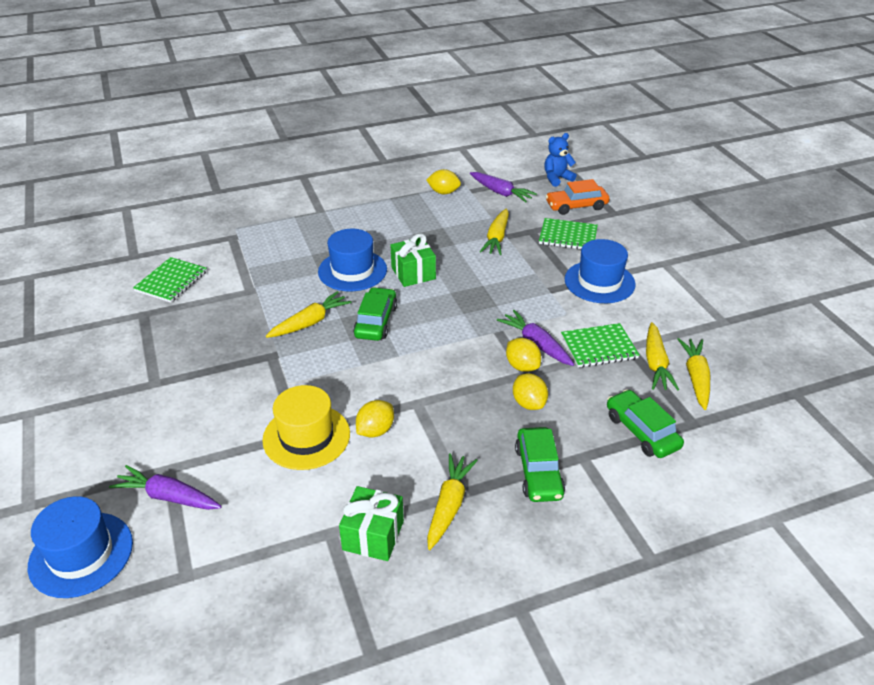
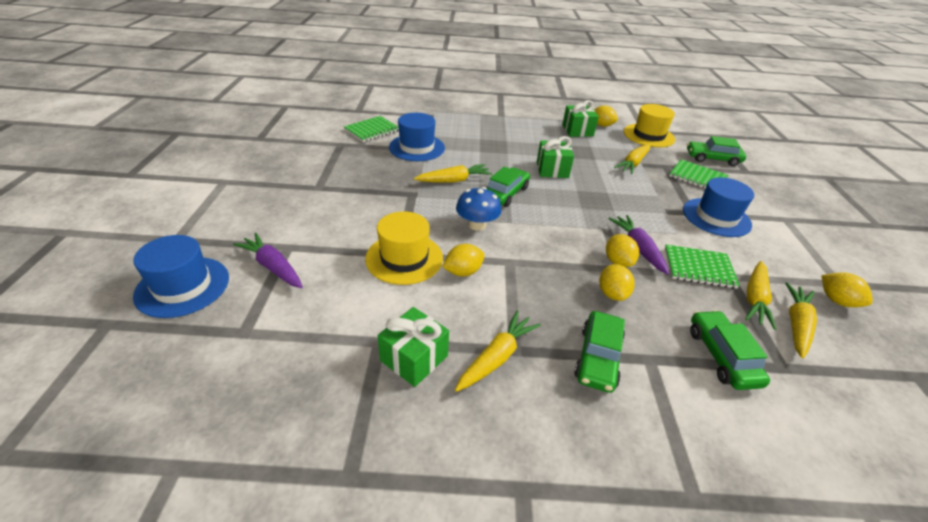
camera: 20 degrees right, 0 degrees up
blue hat [318,229,387,291] -> blue hat moved to [389,113,445,161]
purple carrot [470,172,537,202] -> yellow hat [624,104,675,147]
blue teddy bear [544,133,577,187] -> none
orange car [546,179,610,215] -> green car [687,136,746,166]
none -> blue mushroom [456,187,502,231]
none -> green gift [562,100,599,137]
none -> yellow lemon [821,272,873,307]

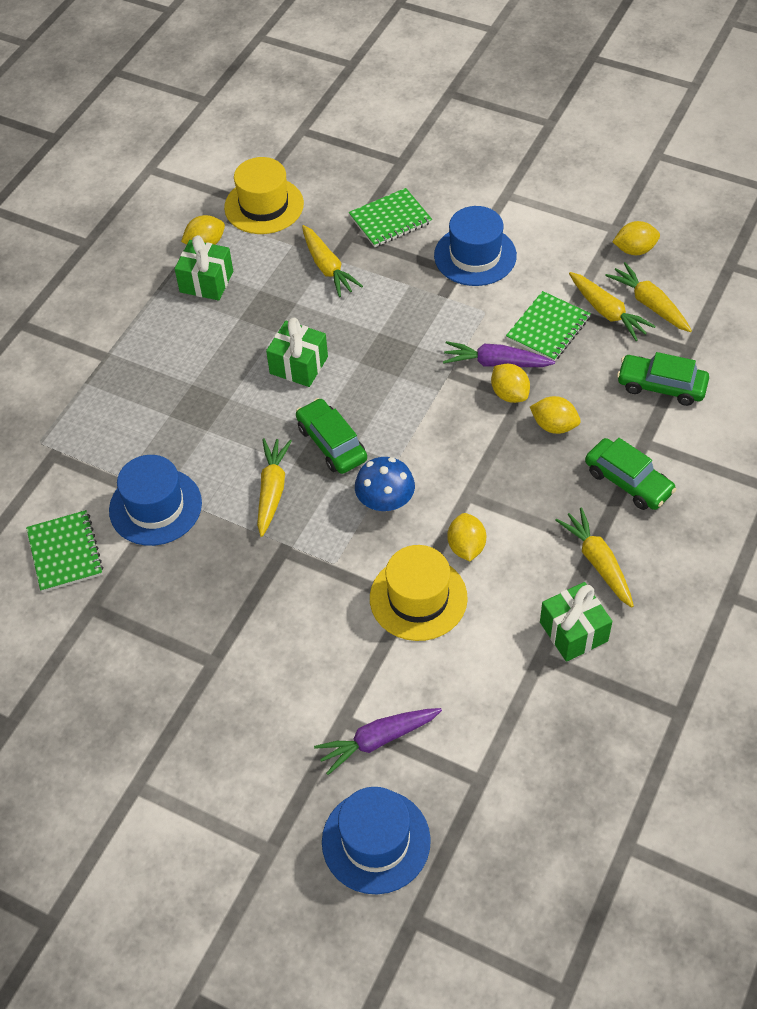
camera: 60 degrees left, 15 degrees up
yellow lemon [606,234,639,267] -> yellow lemon turned 45 degrees clockwise [491,364,530,403]
green car [687,136,746,166] -> none

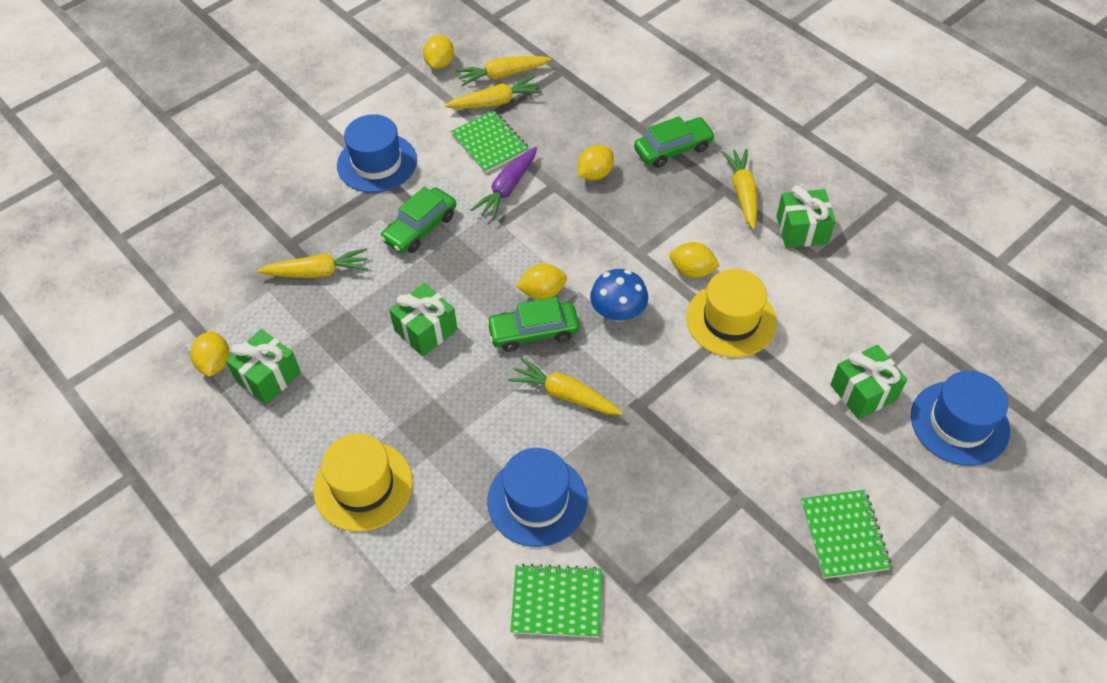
camera: 70 degrees left, 0 degrees up
yellow hat [224,157,304,234] -> yellow hat moved to [313,434,413,532]
purple carrot [314,708,442,775] -> green gift [830,345,907,419]
green notebook [349,188,432,247] -> green notebook moved to [801,490,891,579]
yellow lemon [491,364,530,403] -> yellow lemon moved to [516,264,567,300]
yellow carrot [555,507,634,608] -> yellow carrot turned 90 degrees clockwise [722,149,758,230]
green car [617,352,709,406] -> green car moved to [380,187,456,254]

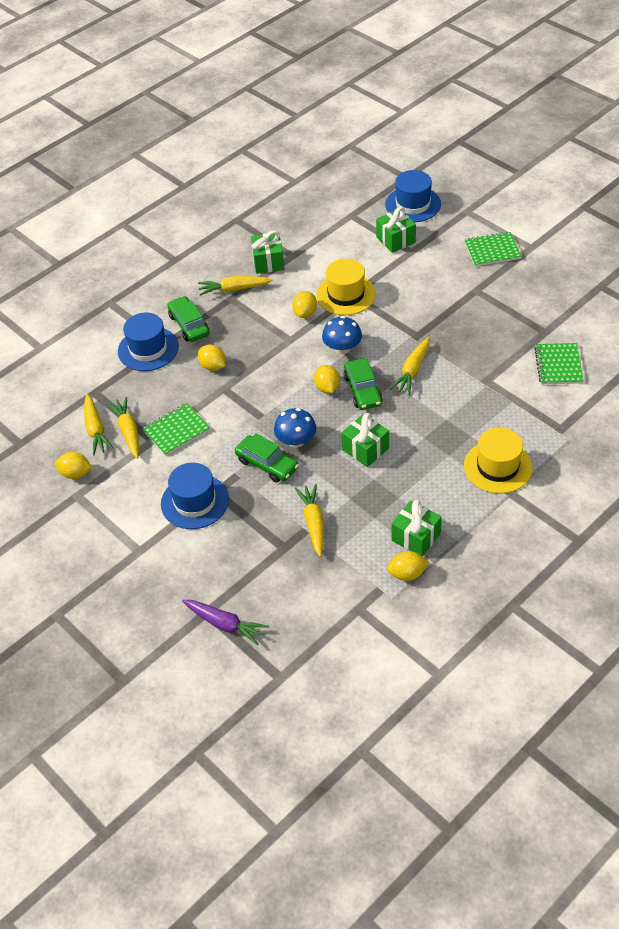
camera: 90 degrees left, 5 degrees down
purple carrot [471,147,537,220] -> purple carrot moved to [182,600,269,646]
blue hat [487,448,587,547] -> blue hat moved to [118,312,179,371]
none -> blue mushroom [274,408,316,448]

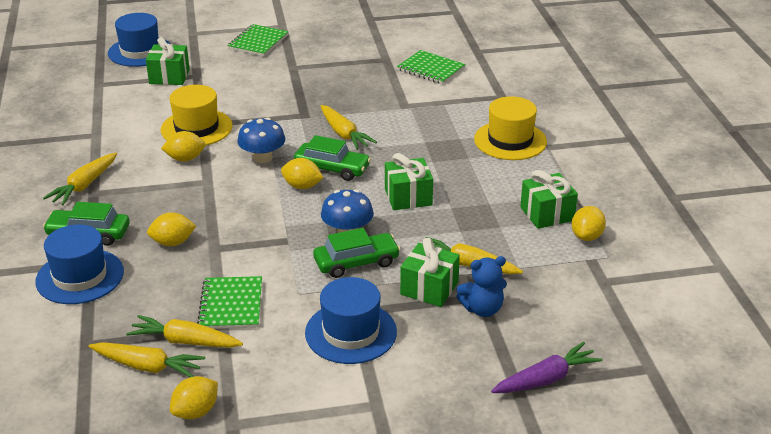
camera: 60 degrees left, 15 degrees down
green gift [251,231,284,274] -> green gift moved to [400,238,460,307]
yellow lemon [292,291,317,318] -> yellow lemon turned 60 degrees counterclockwise [161,131,205,161]
none -> blue teddy bear [456,256,507,317]

